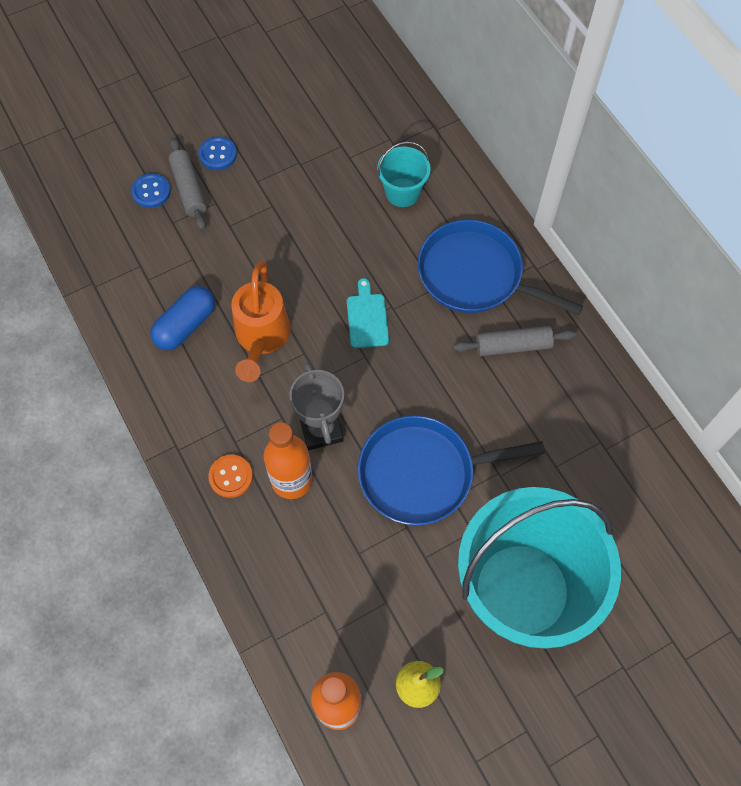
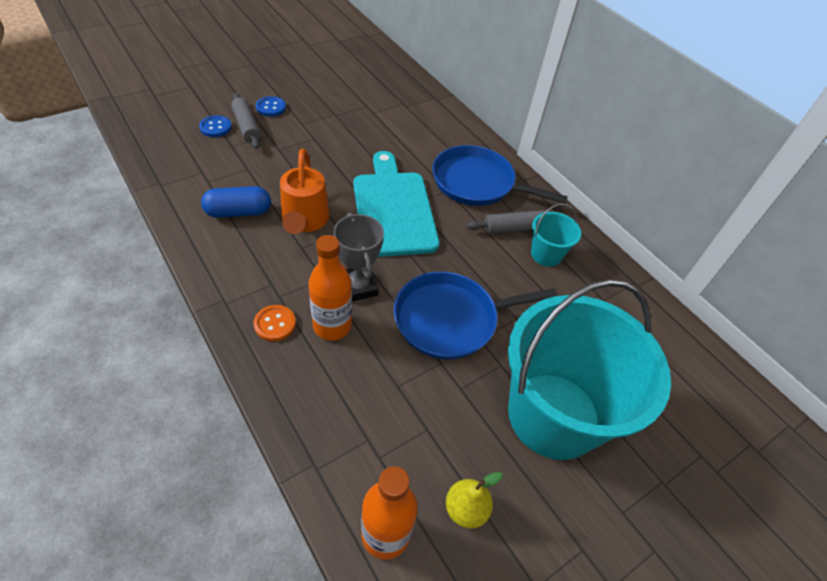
camera: 10 degrees left, 15 degrees down
blue capsule [150,286,215,350] -> blue capsule turned 45 degrees clockwise [201,186,271,218]
turquoise cutting board [347,278,389,348] -> turquoise cutting board [353,151,439,257], size x2.31
turquoise bucket [377,141,431,207] -> turquoise bucket moved to [531,203,581,267]

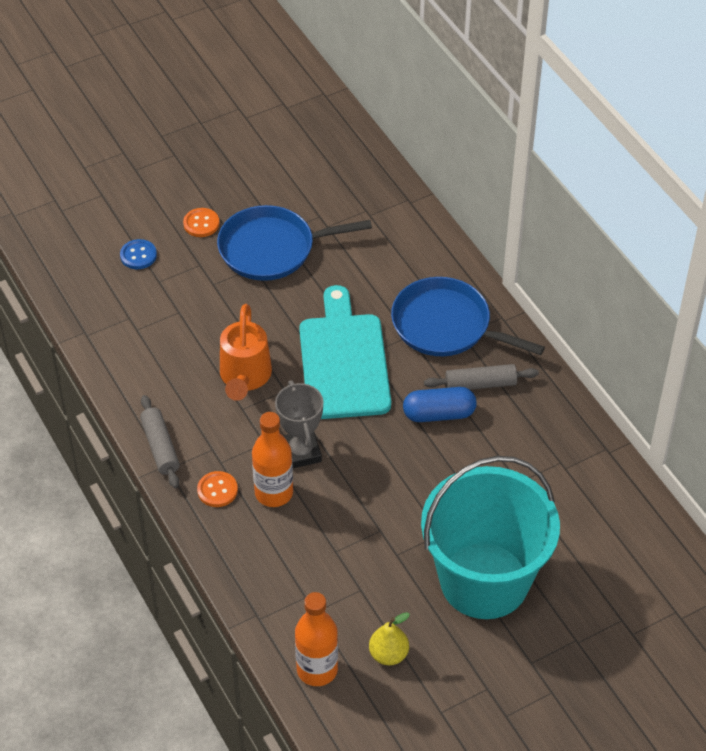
camera: 10 degrees right, 0 degrees up
blue capsule [201,186,271,218] -> blue capsule moved to [403,387,477,422]
grey rolling pin [231,93,261,149] -> grey rolling pin moved to [140,395,180,488]
blue button [256,96,286,117] -> orange button [183,208,219,237]
blue pan [394,271,558,360] -> blue pan moved to [217,205,372,281]
turquoise bucket [531,203,581,267] -> none

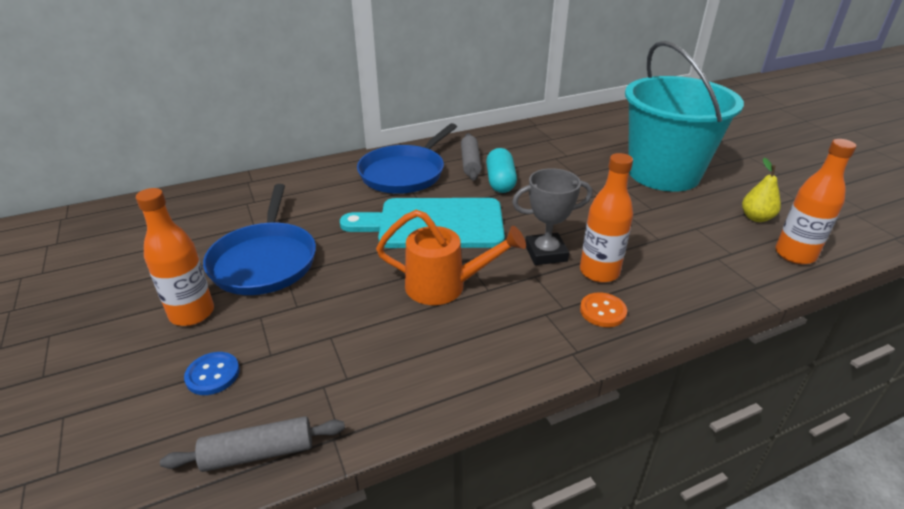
camera: 85 degrees left, 15 degrees down
grey rolling pin [140,395,180,488] -> grey rolling pin moved to [160,416,345,472]
orange button [183,208,219,237] -> orange bottle [136,188,214,326]
blue capsule [403,387,477,422] -> turquoise capsule [486,148,517,193]

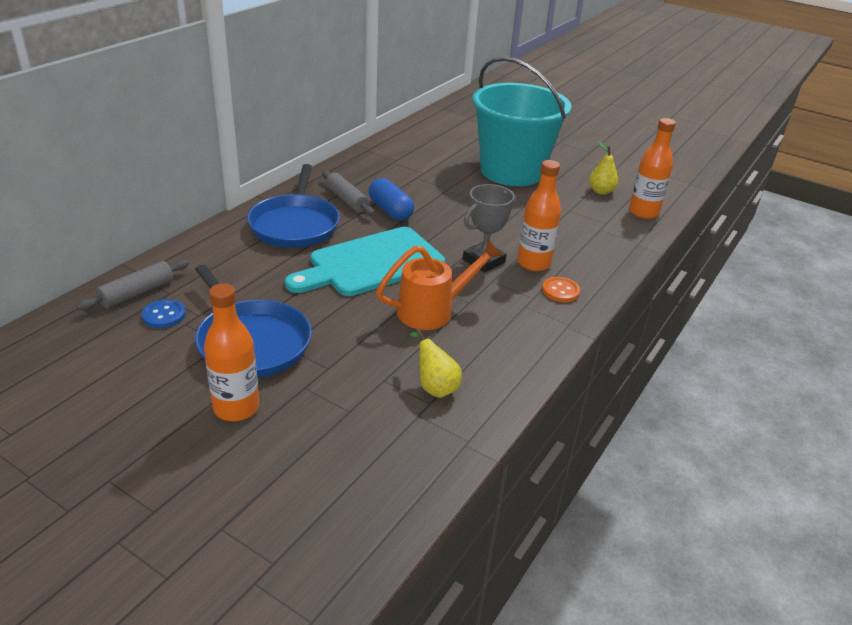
camera: 35 degrees left, 0 degrees up
grey rolling pin [160,416,345,472] -> grey rolling pin moved to [77,260,189,310]
blue button [184,352,240,395] -> blue button moved to [142,299,186,328]
turquoise capsule [486,148,517,193] -> blue capsule [369,178,414,221]
none -> yellow pear [410,329,462,398]

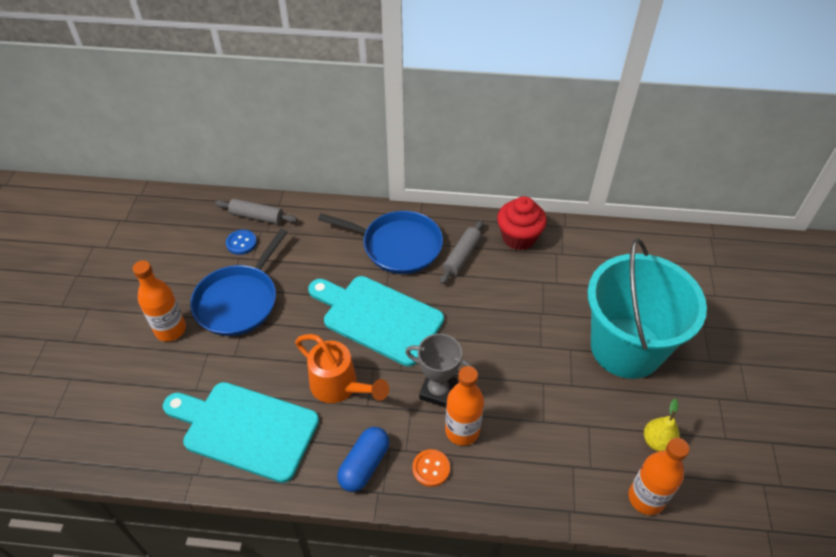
camera: 65 degrees right, 15 degrees up
blue pan [247,164,340,248] -> blue pan turned 135 degrees counterclockwise [318,211,443,274]
blue capsule [369,178,414,221] -> blue capsule moved to [337,427,390,492]
yellow pear [410,329,462,398] -> turquoise cutting board [163,382,319,483]
none -> red cupcake [497,196,547,250]

